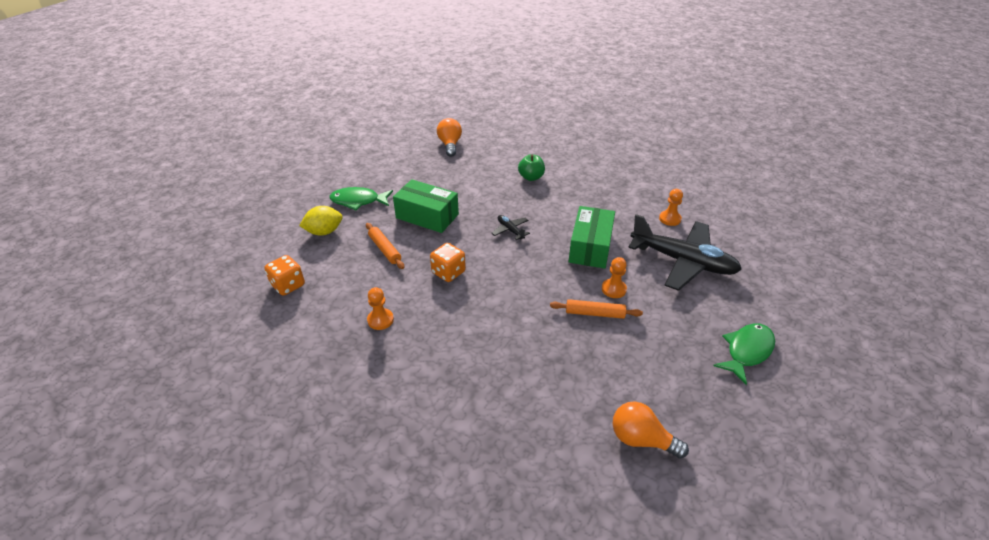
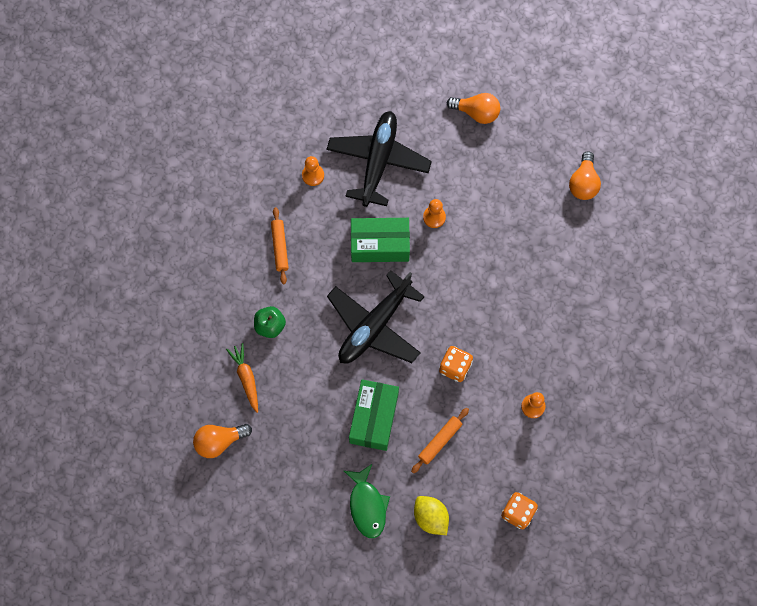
camera: 105 degrees left, 30 degrees up
black plane [491,215,530,240] -> black plane [327,270,425,363], size x2.42
orange rolling pin [550,299,643,319] -> orange rolling pin moved to [271,207,289,284]
green fish [713,323,775,385] -> orange light bulb [447,93,500,124]
none -> orange carrot [226,343,258,413]

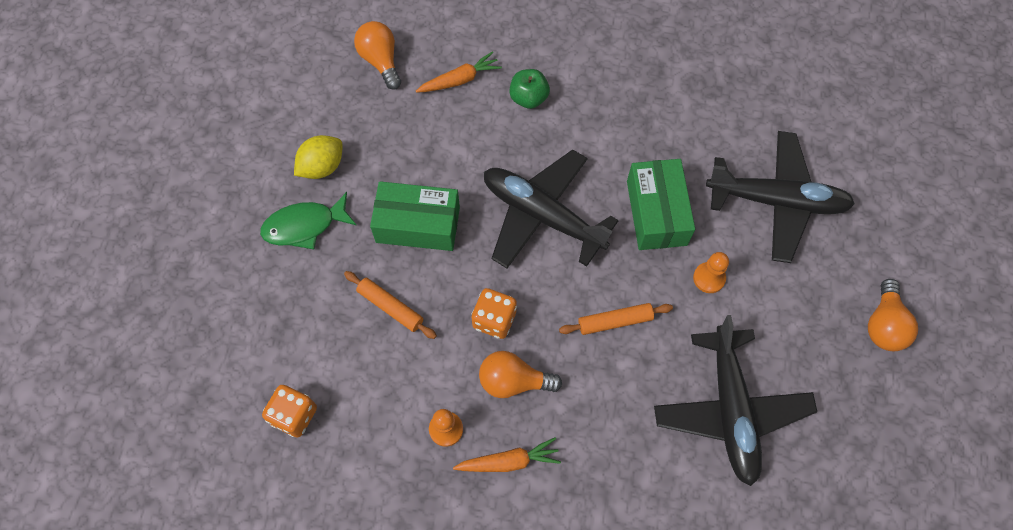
camera: 85 degrees right, 5 degrees down
orange rolling pin [271,207,289,284] -> orange rolling pin moved to [559,303,673,335]
orange pawn [302,156,324,186] -> none
yellow lemon [414,496,449,535] -> yellow lemon moved to [294,135,343,179]
orange light bulb [569,151,601,200] -> orange light bulb moved to [479,351,562,398]
none -> orange carrot [453,437,561,472]
none -> black plane [654,315,817,486]

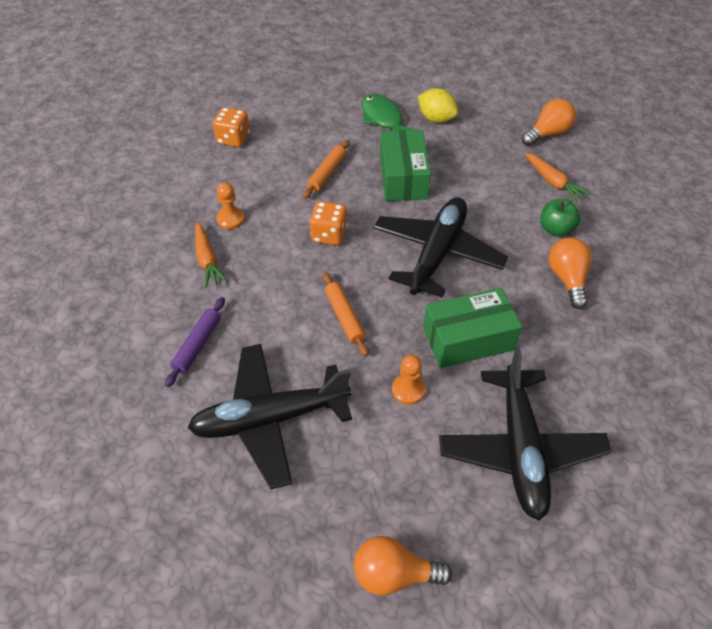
camera: 80 degrees right, 15 degrees down
orange light bulb [479,351,562,398] -> orange light bulb moved to [548,237,592,309]
none -> purple rolling pin [165,297,225,387]

